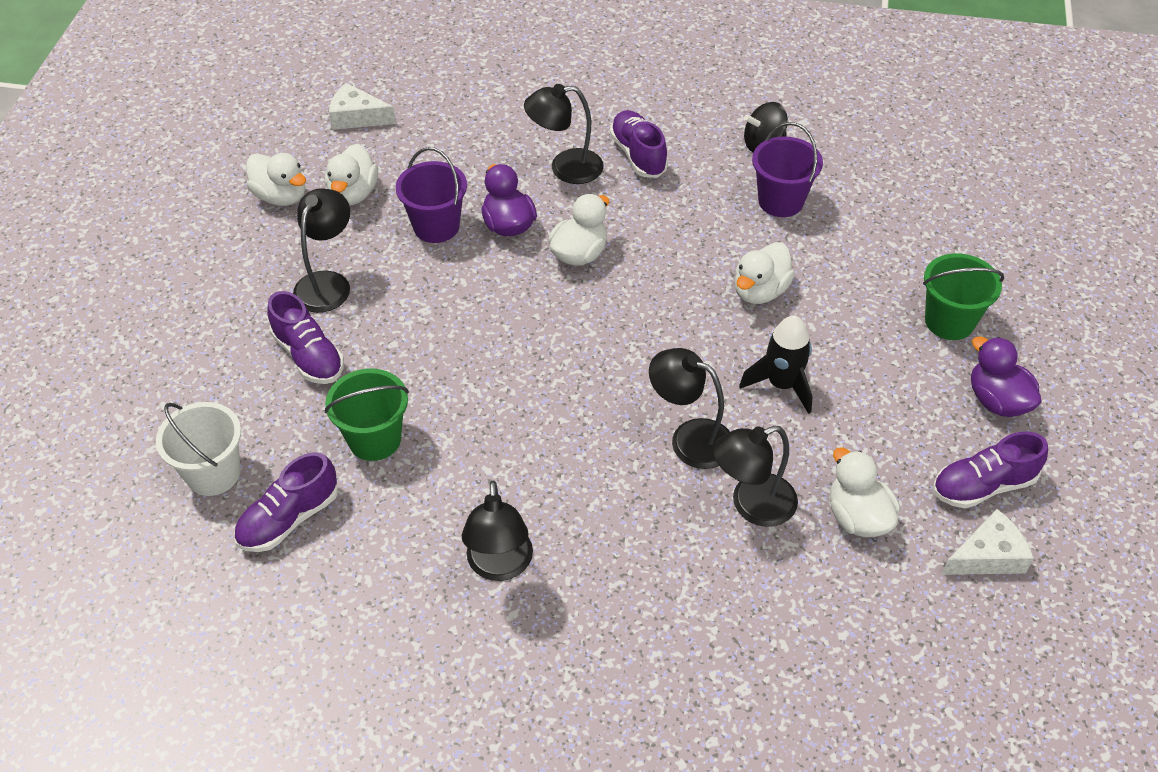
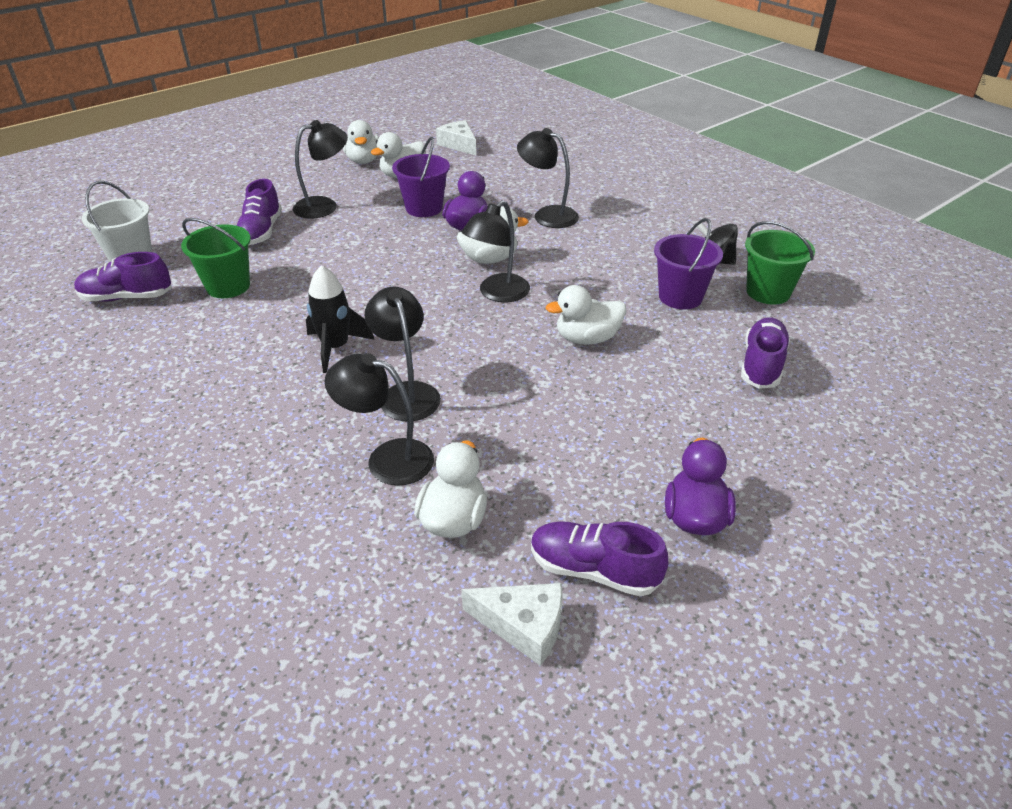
camera: 40 degrees right, 10 degrees down
black lamp [462,481,533,581] -> black lamp moved to [462,200,530,302]
purple shoe [610,110,668,178] -> purple shoe moved to [741,317,790,389]
black rocket [739,316,813,414] -> black rocket moved to [306,265,375,373]
green bucket [923,253,1004,340] -> green bucket moved to [745,221,815,304]

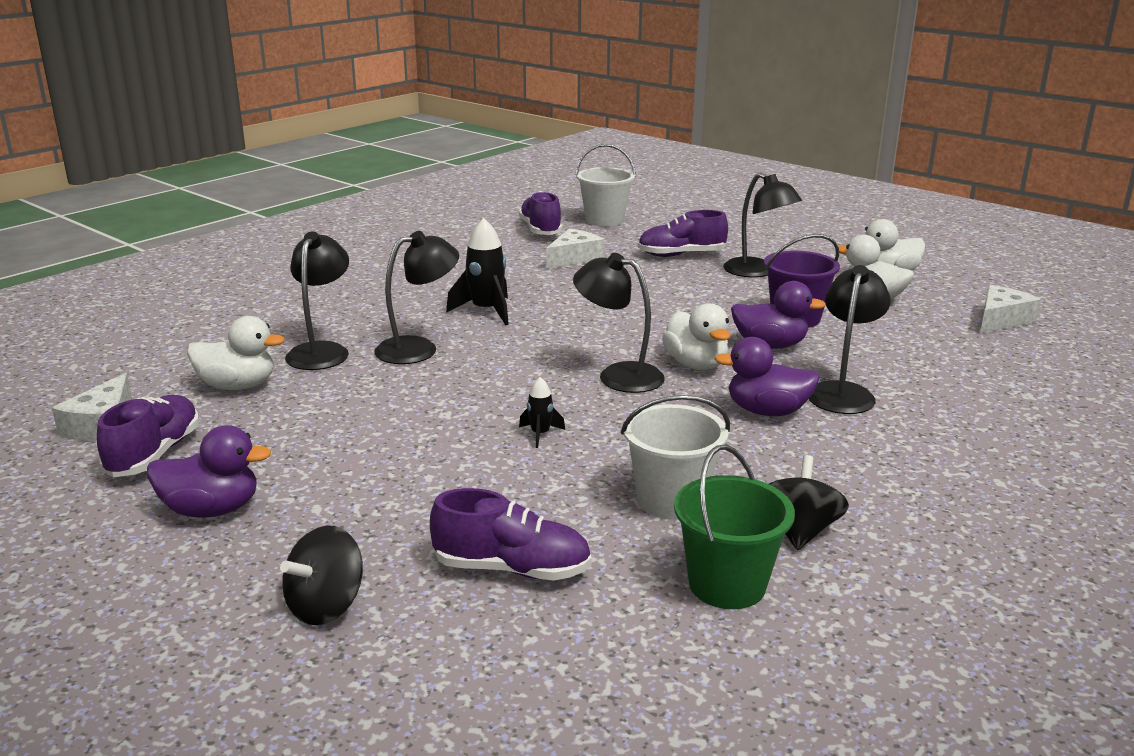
camera: 80 degrees right, 15 degrees down
green bucket [181,218,251,298] -> white cheese [547,228,604,269]
white duck [546,285,626,345] -> black rocket [519,377,565,448]
purple bucket [654,218,723,309] -> white bucket [621,395,730,520]
none -> black spinning top [280,525,363,625]
none -> purple duck [714,337,820,416]

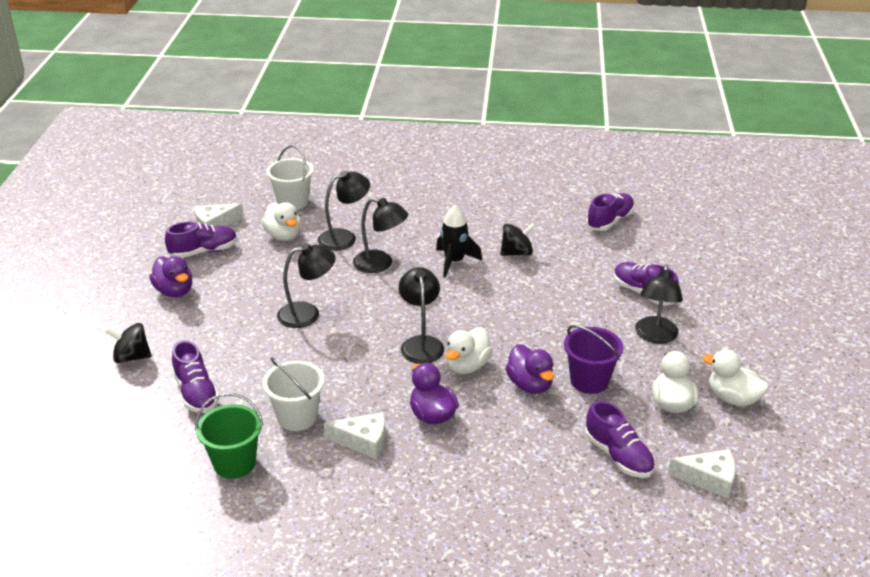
camera: 55 degrees right, 10 degrees up
black rocket [519,377,565,448] -> none
white cheese [547,228,604,269] -> white cheese moved to [324,412,385,459]
white bucket [575,144,636,227] -> white bucket moved to [266,145,314,210]
black spinning top [769,455,849,550] -> black spinning top moved to [500,223,536,256]
black lamp [809,265,891,414] -> black lamp moved to [277,243,336,328]
none -> purple shoe [585,401,655,478]

